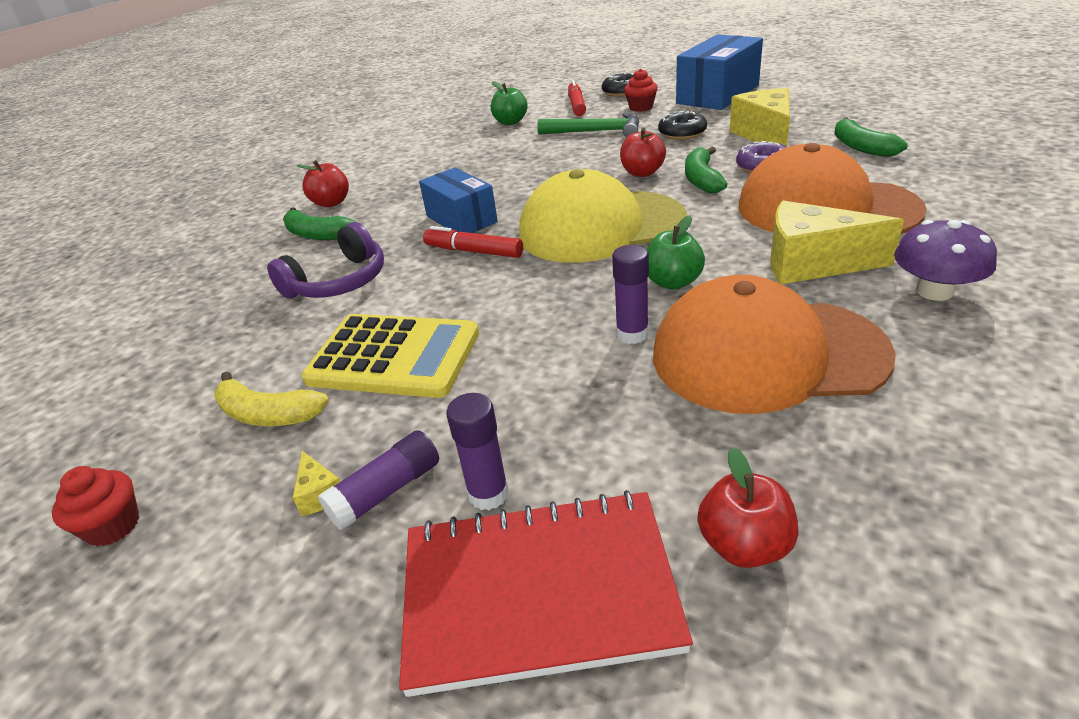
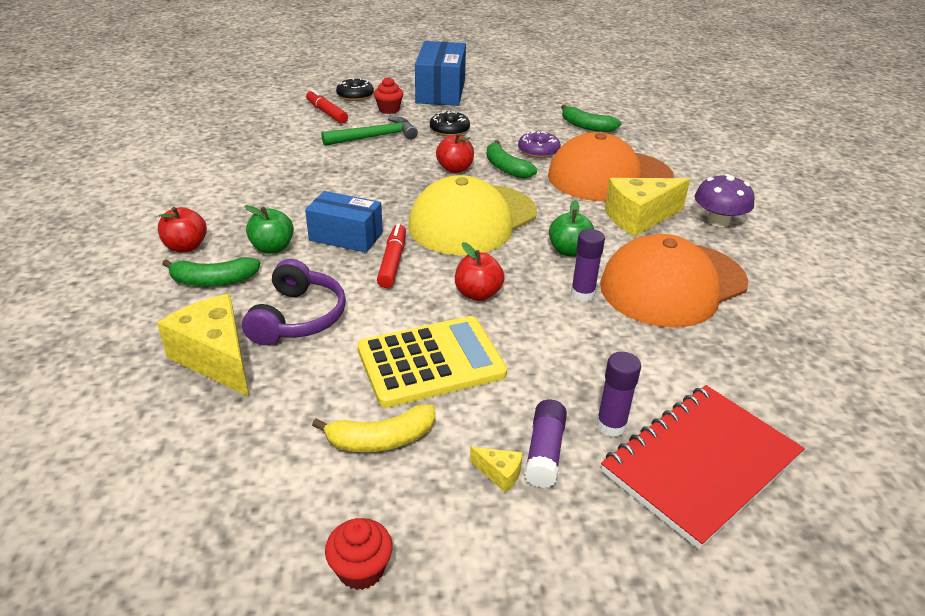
camera: 40 degrees left, 0 degrees up
red marker [423,226,523,258] -> red marker turned 105 degrees clockwise [377,224,406,288]
green apple [491,81,528,125] -> green apple moved to [244,205,294,254]
red apple [697,447,799,568] -> red apple moved to [455,242,505,301]
yellow cheese [729,88,790,146] -> yellow cheese moved to [157,294,249,396]

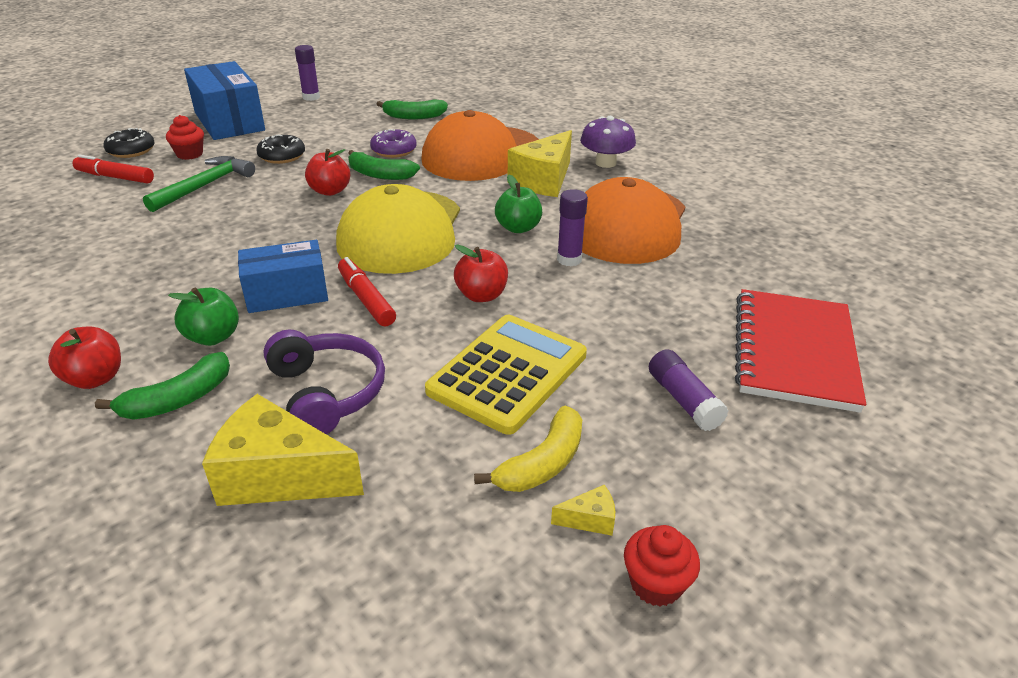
camera: 35 degrees left, 0 degrees up
yellow cheese [470,447,523,493] -> yellow cheese moved to [551,485,615,536]
purple glue stick [596,352,641,437] -> purple glue stick moved to [295,45,320,101]

